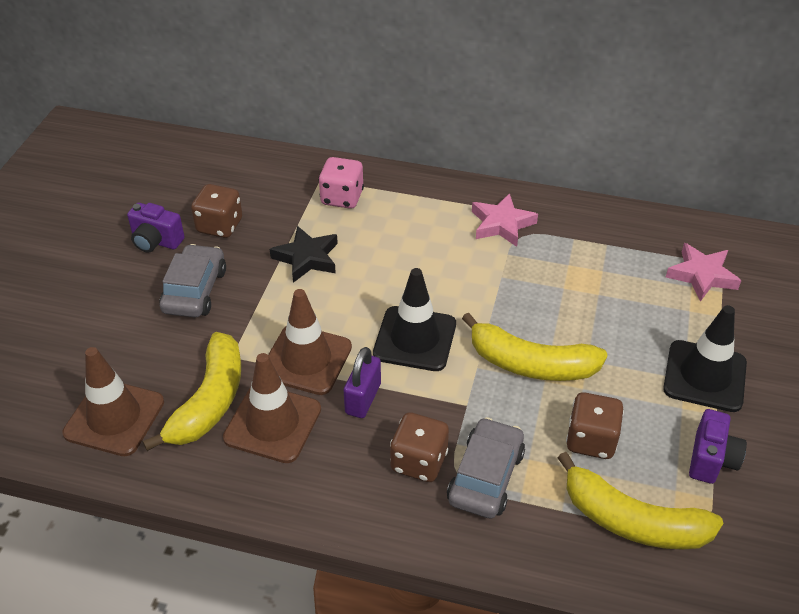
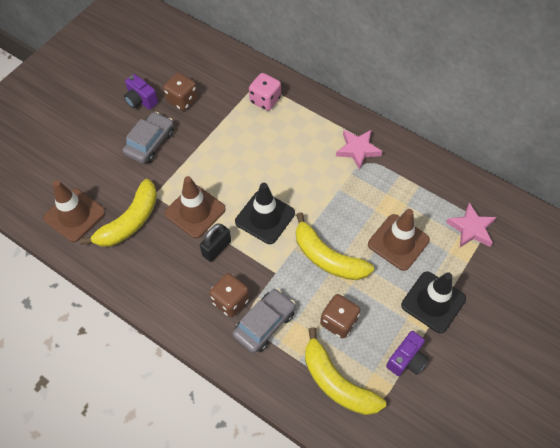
camera: 20 degrees right, 15 degrees up
brown traffic cone [223,353,321,463] -> brown traffic cone moved to [368,209,430,271]
black star [270,226,338,283] -> none
purple padlock [343,347,381,418] -> black padlock [200,224,231,262]

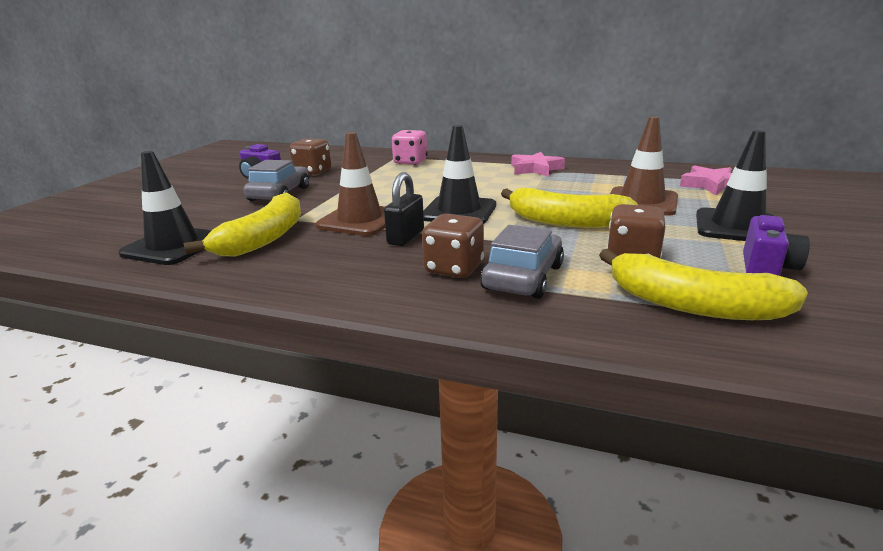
camera: 15 degrees left, 35 degrees down
brown traffic cone [43,180,105,242] -> black traffic cone [118,151,212,265]

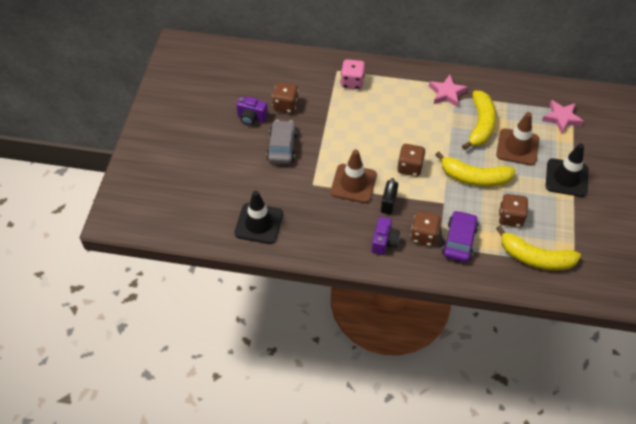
camera: 10 degrees left, 30 degrees up
yellow banana [184,192,301,257] -> yellow banana moved to [462,90,496,150]
black traffic cone [423,125,496,224] -> brown dice [397,144,426,176]
grey car [480,225,564,299] -> purple car [442,210,479,262]
purple camera [743,215,810,276] -> purple camera moved to [371,217,400,255]

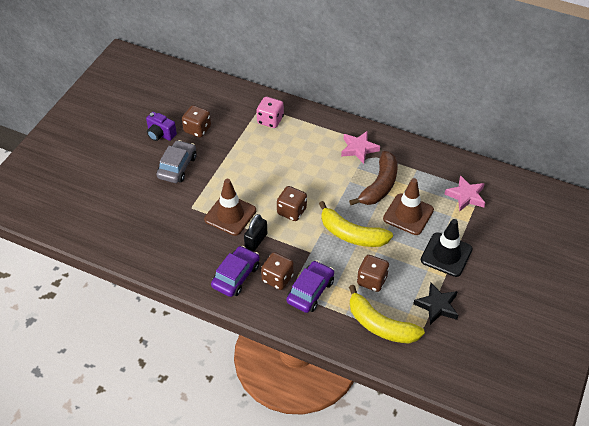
camera: 15 degrees right, 5 degrees down
black traffic cone [234,190,283,244] -> none
purple camera [371,217,400,255] -> purple car [211,246,260,297]
yellow banana [462,90,496,150] -> brown banana [349,151,398,205]
none -> black star [413,283,458,325]

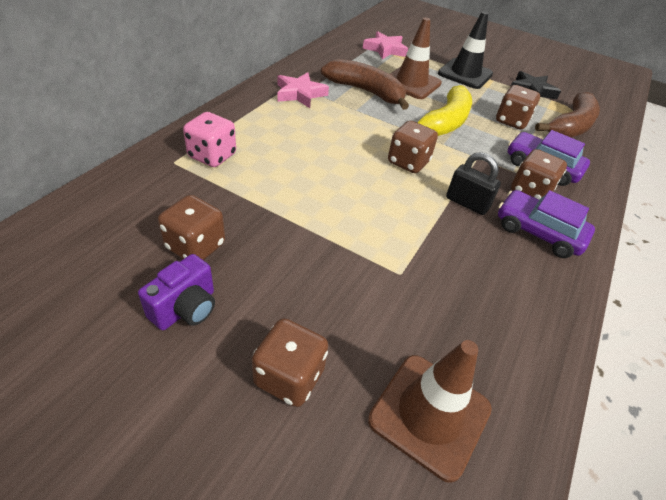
camera: 90 degrees left, 5 degrees down
grey car [157,140,197,183] -> none
brown traffic cone [204,179,256,236] -> brown traffic cone moved to [368,340,492,483]
yellow banana [349,285,425,344] -> brown banana [535,92,600,137]
none -> brown dice [252,318,328,407]

